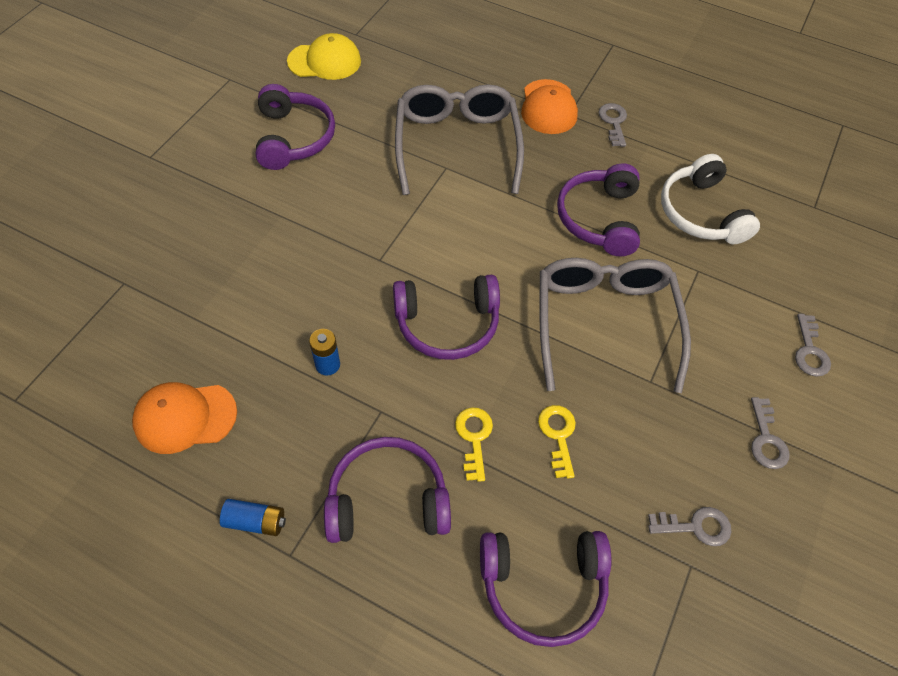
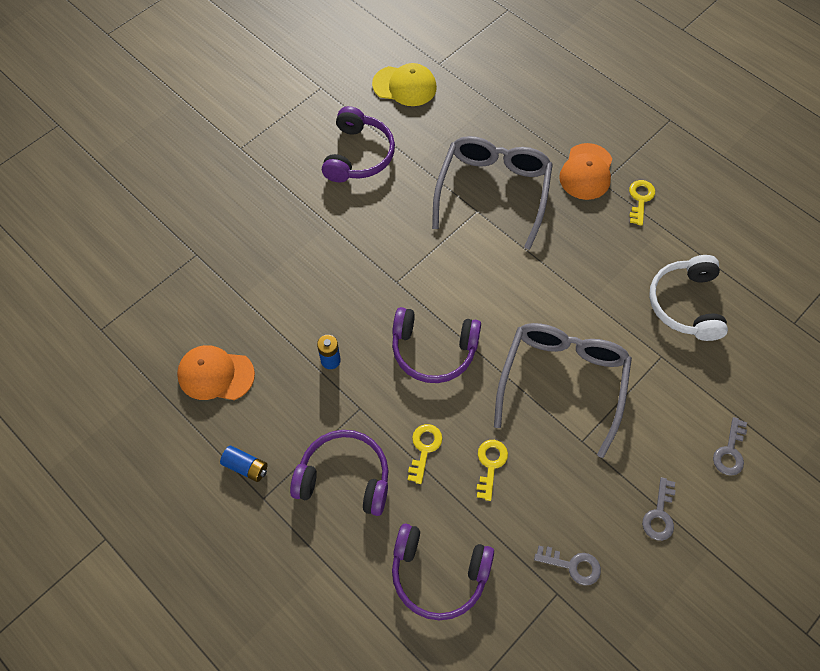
camera: 20 degrees right, 5 degrees up
purple headphones [557,164,640,256] -> none
grey key [598,103,627,147] -> yellow key [629,180,655,226]

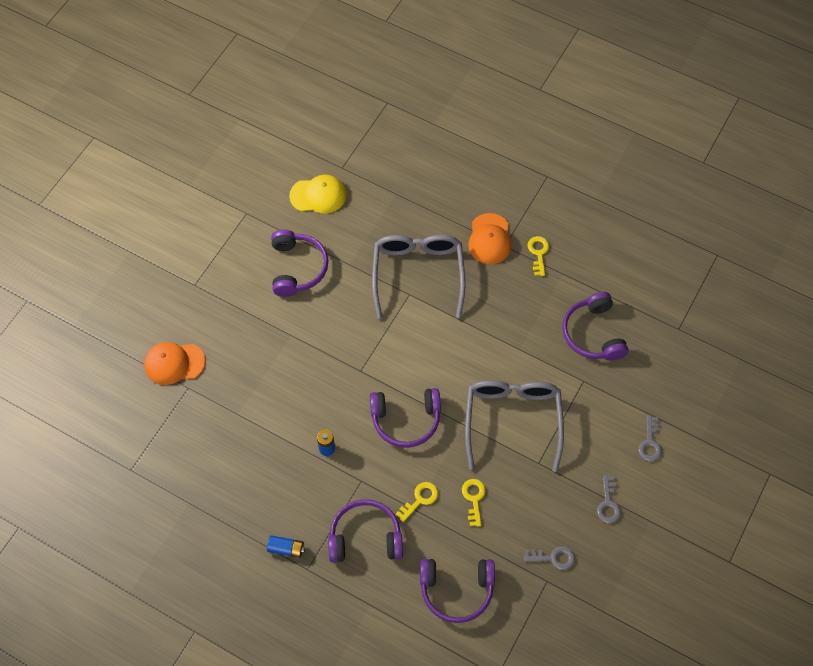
camera: 15 degrees left, 0 degrees up
orange cap [177,345,255,400] -> orange cap moved to [144,342,205,385]
yellow key [408,424,442,484] -> yellow key turned 45 degrees clockwise [396,482,438,522]
white headphones [649,255,728,341] -> purple headphones [562,292,629,361]

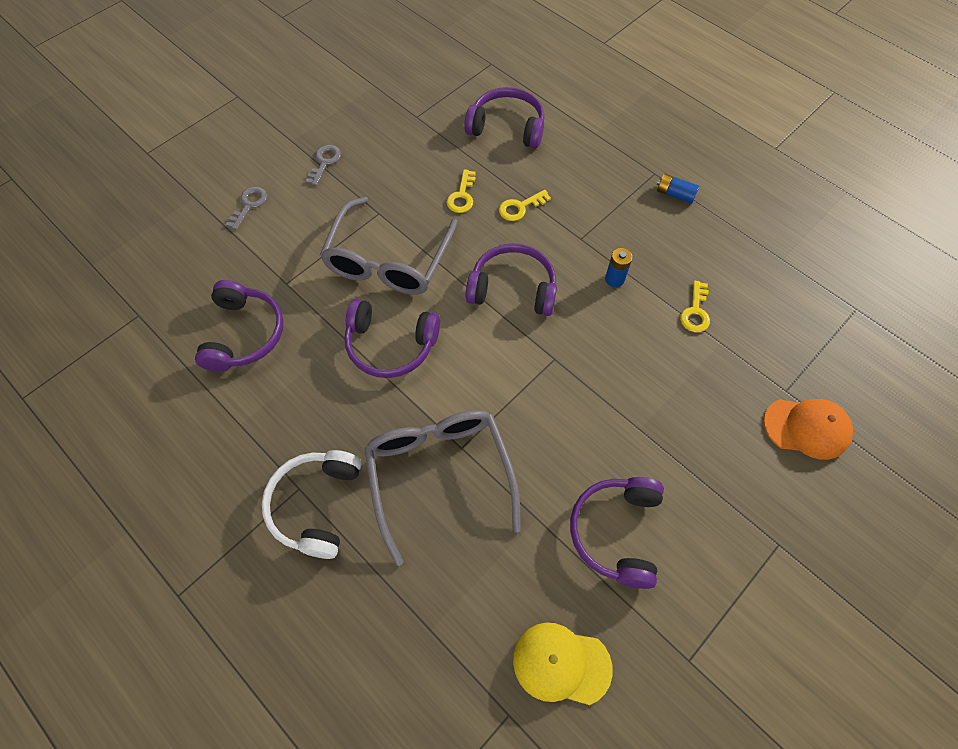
camera: 165 degrees left, 0 degrees up
purple headphones [328,499,403,563] -> purple headphones moved to [344,299,440,378]
grey glasses [372,234,465,319] -> grey glasses turned 150 degrees clockwise [365,410,521,566]
orange cap [468,213,511,264] -> white headphones [262,450,362,559]
grey key [524,546,575,570] -> none
yellow key [528,236,549,276] -> yellow key moved to [680,281,710,332]

